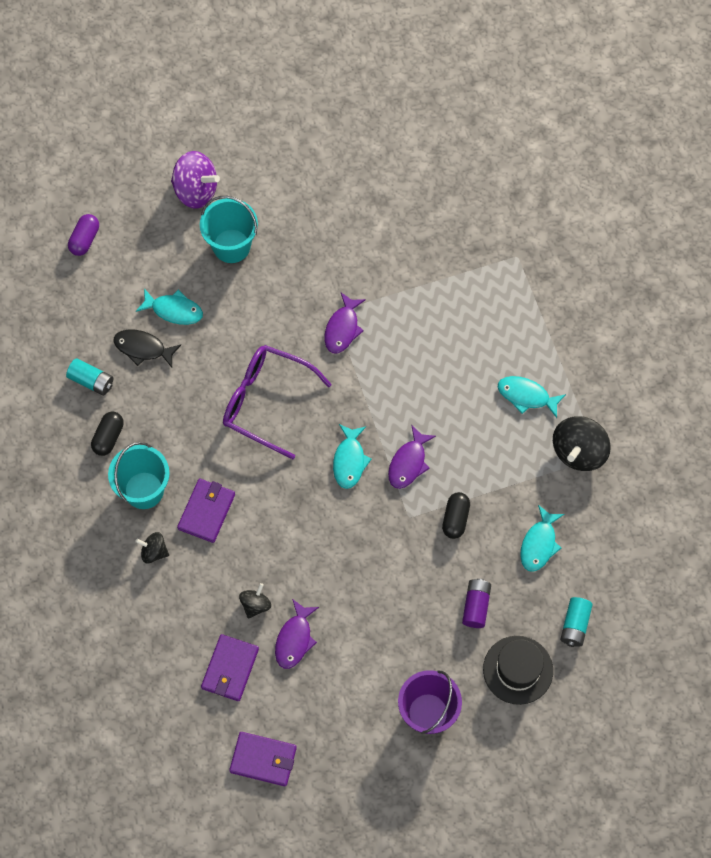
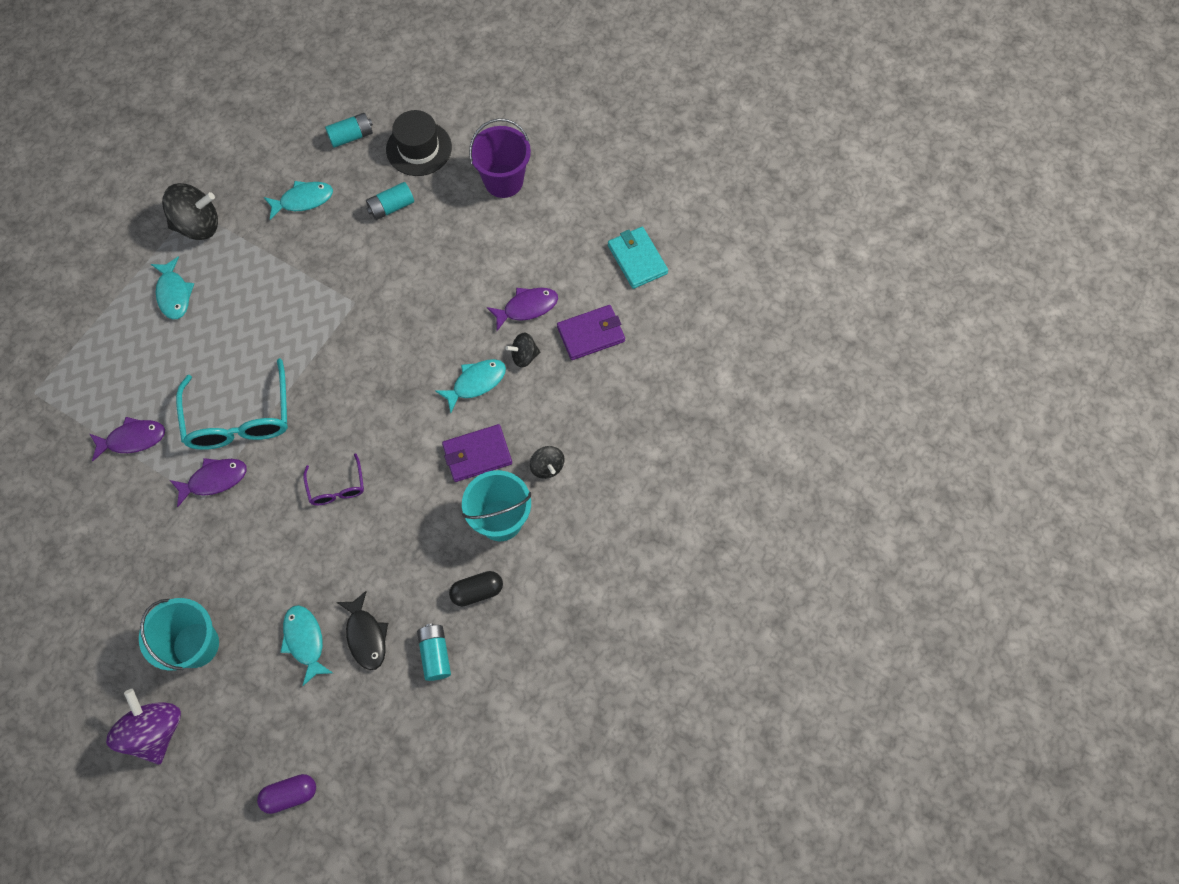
camera: 130 degrees left, 0 degrees up
purple glasses [223,345,332,459] -> purple glasses [303,453,364,505], size x0.52
purple wallet [229,732,297,786] -> turquoise wallet [608,227,668,289]
turquoise fish [333,424,372,489] -> turquoise fish moved to [435,359,506,413]
purple fish [388,426,436,489] -> purple fish moved to [90,417,165,461]
black capsule [442,492,470,539] -> none
purple battery [462,579,491,628] -> turquoise battery [366,182,414,220]
none -> turquoise glasses [176,358,288,450]

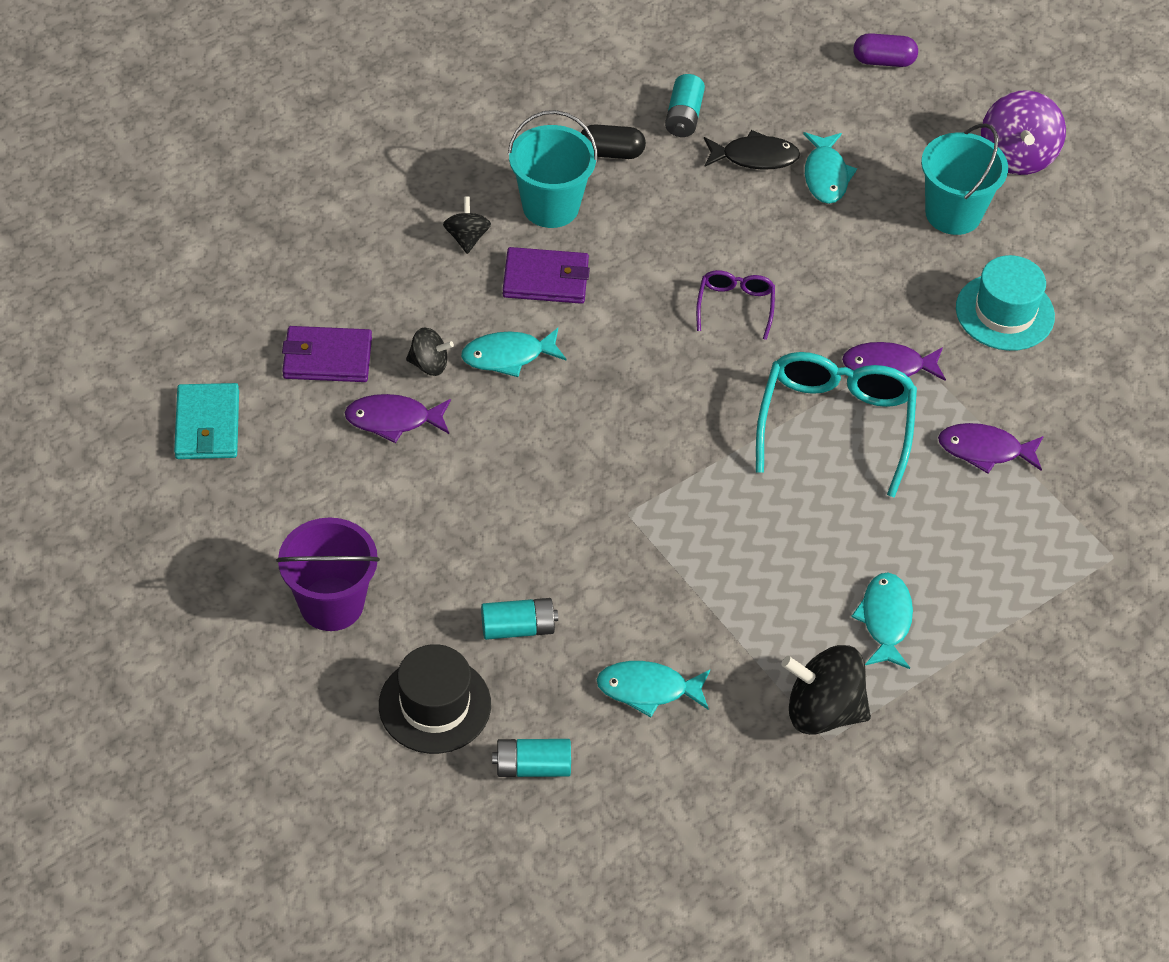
camera: 160 degrees left, 15 degrees down
black fish [337,591,388,670] -> black fish turned 90 degrees clockwise [704,130,800,170]
none -> turquoise hat [956,255,1055,351]

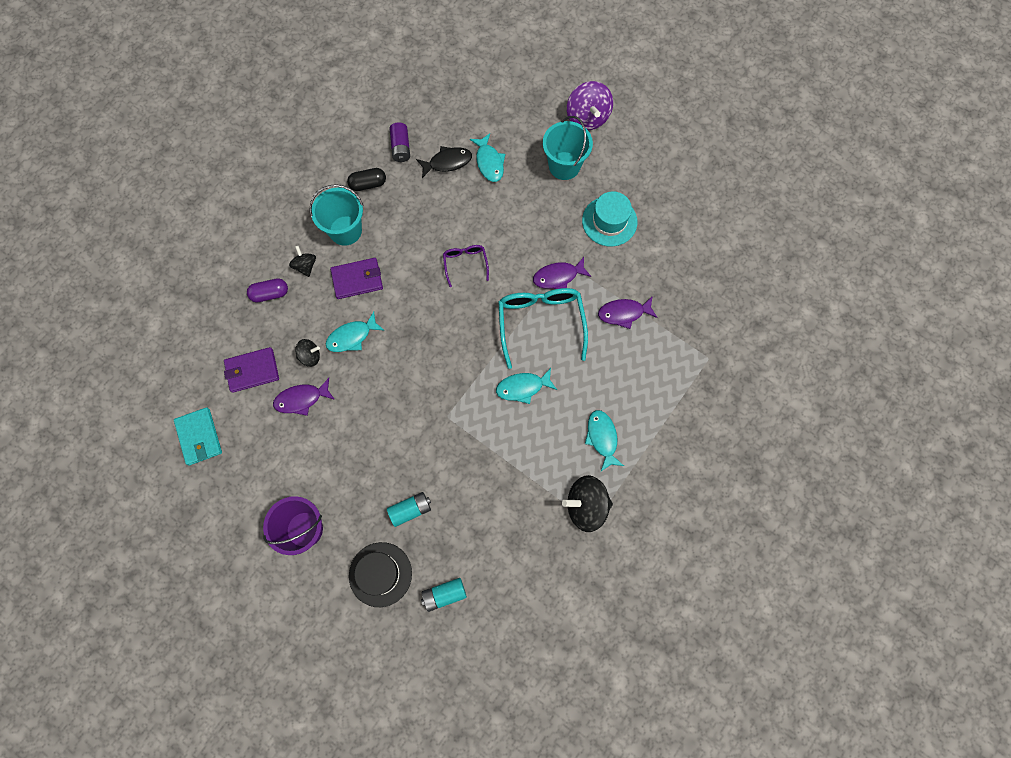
camera: 15 degrees left, 20 degrees up
turquoise fish [597,661,710,717] -> turquoise fish moved to [496,368,557,404]
turquoise battery [665,74,705,137] -> purple battery [389,122,410,162]
purple capsule [853,33,918,67] -> purple capsule moved to [247,278,288,302]

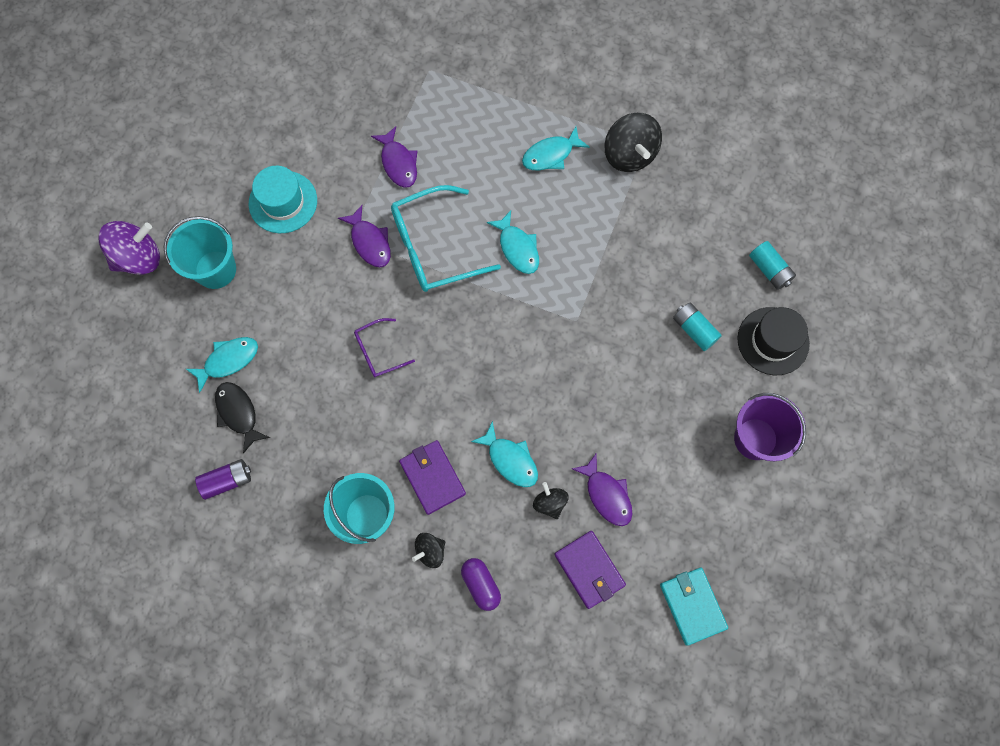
camera: 105 degrees left, 0 degrees up
turquoise wallet [174,407,222,466] -> turquoise wallet turned 75 degrees counterclockwise [660,568,728,645]
black capsule [347,168,386,191] -> none

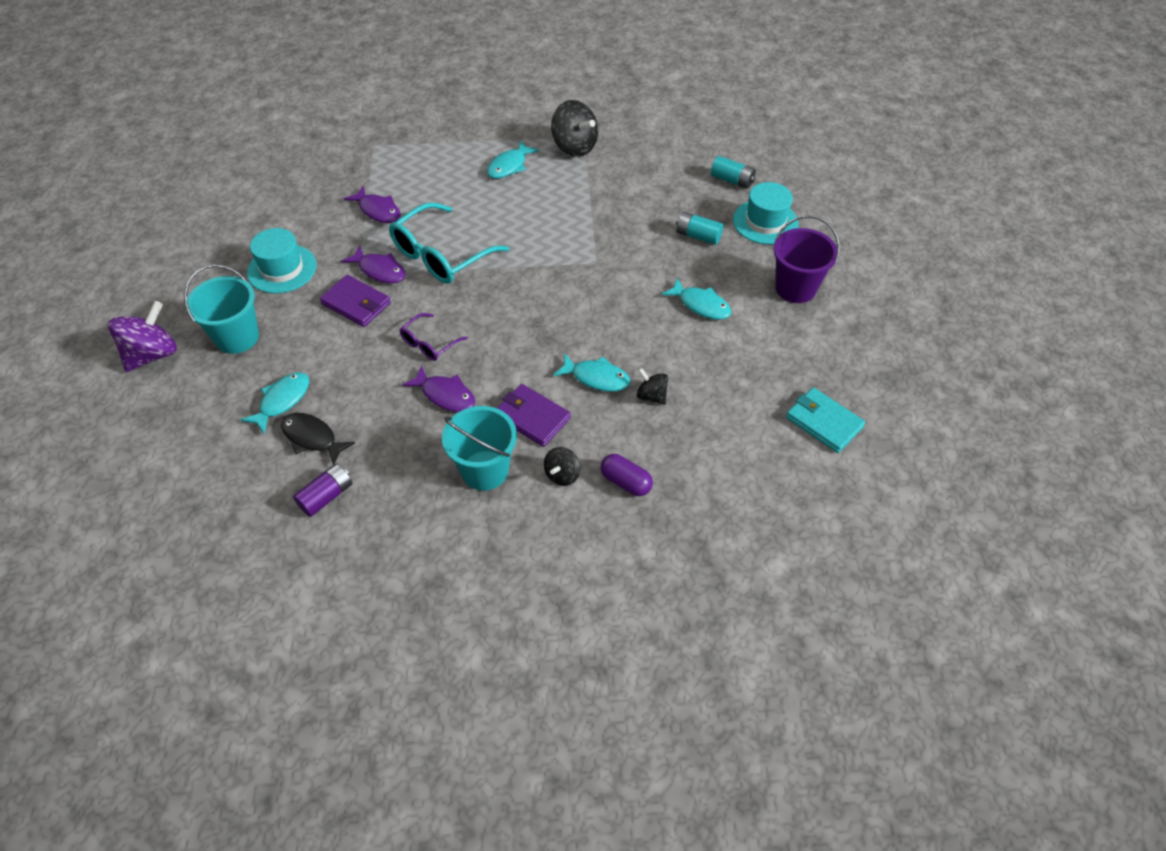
camera: 25 degrees left, 20 degrees down
turquoise fish [487,210,539,274] -> turquoise fish moved to [661,278,731,320]
purple wallet [554,531,626,609] -> purple wallet moved to [320,275,391,327]
purple fish [572,452,632,526] -> purple fish moved to [402,365,475,412]
black hat [737,307,810,375] -> turquoise hat [733,182,799,245]

